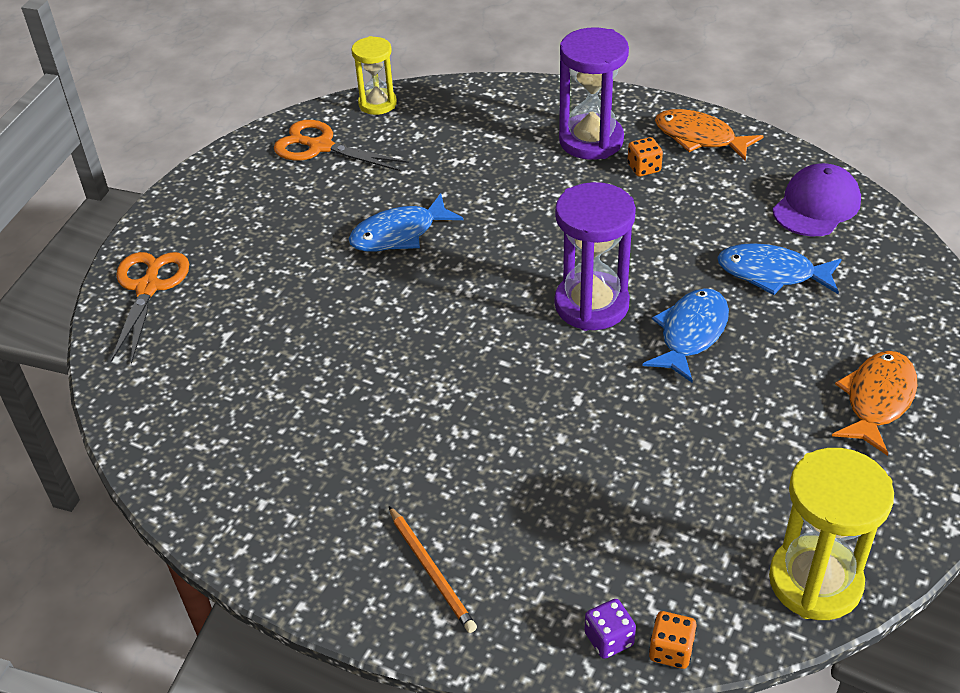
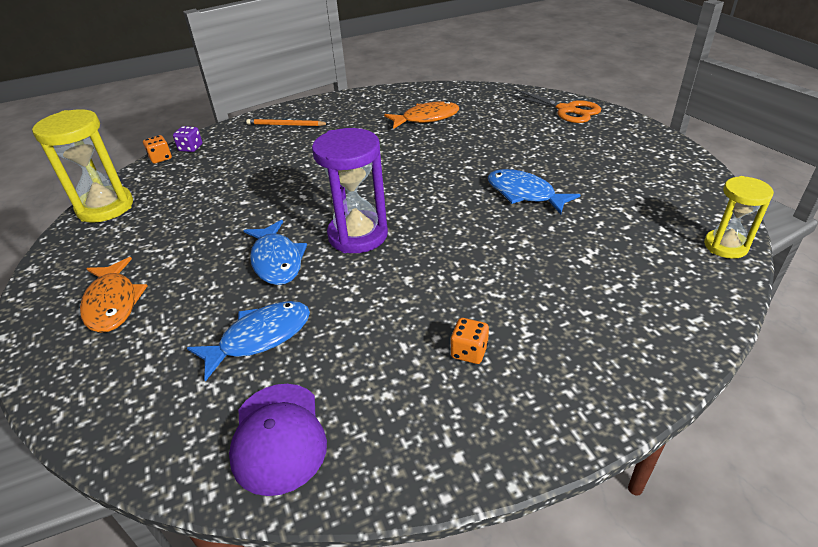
camera: 130 degrees right, 5 degrees down
orange scissors [274,120,409,171] -> none
blue fish [349,193,463,252] -> blue fish turned 60 degrees counterclockwise [488,169,580,214]
purple hourglass [559,27,629,160] -> none
orange fish [655,109,763,162] -> orange fish moved to [384,101,459,129]

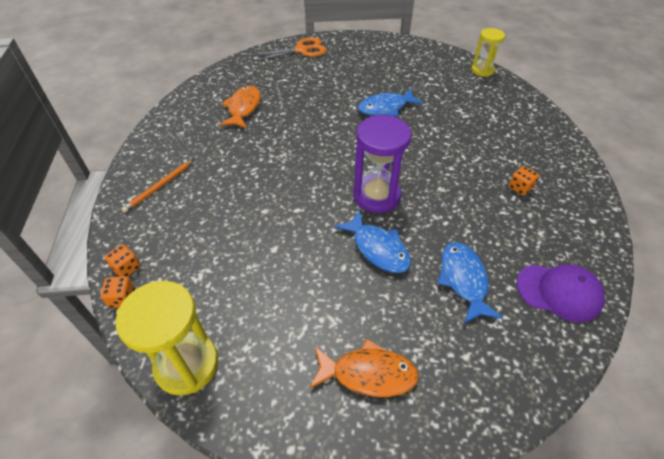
camera: 65 degrees left, 10 degrees up
purple dice [173,126,203,152] -> orange dice [104,244,141,277]
blue fish [243,220,307,285] -> blue fish turned 45 degrees clockwise [334,210,411,273]

